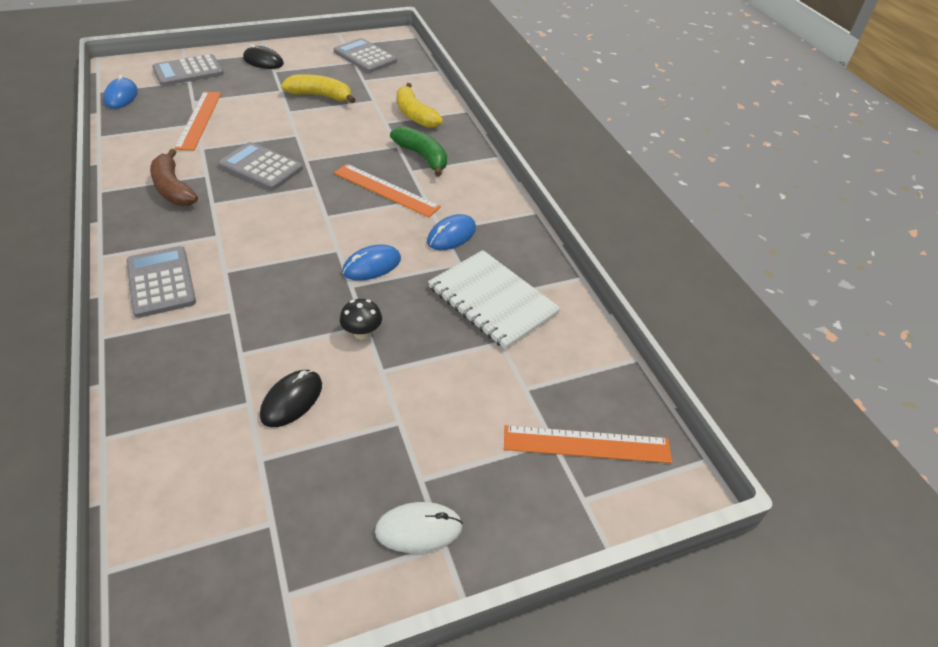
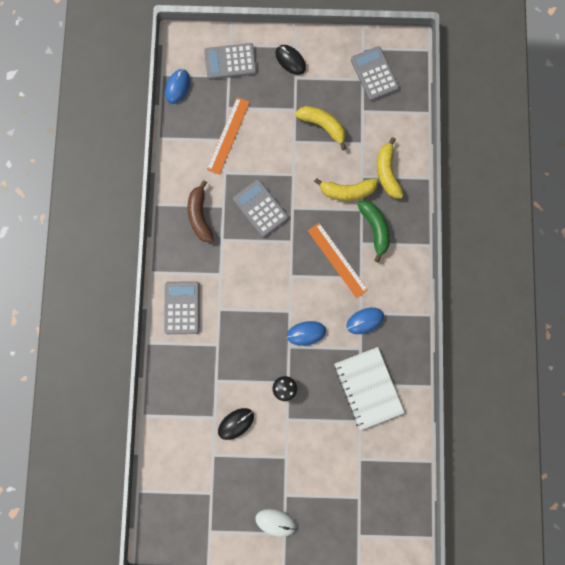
camera: 25 degrees right, 35 degrees up
orange ruler [504,425,672,463] -> none
none -> yellow banana [314,178,378,201]

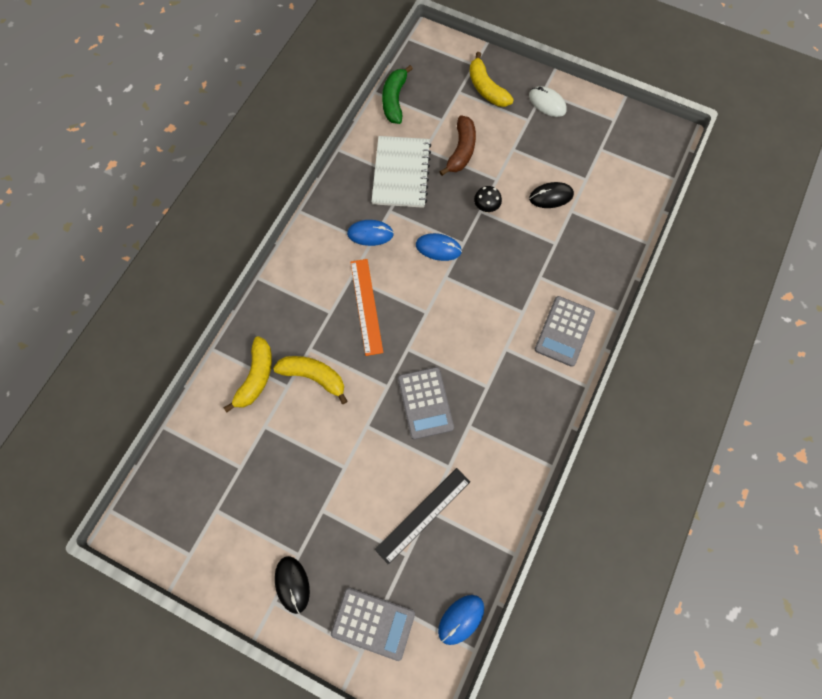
camera: 155 degrees left, 10 degrees down
brown banana [188,180,214,242] -> brown banana moved to [439,115,476,176]
orange ruler [207,97,250,175] -> black ruler [375,468,470,564]
yellow banana [295,106,346,150] -> yellow banana moved to [469,52,514,107]
grey calculator [351,46,399,101] -> none
green banana [358,201,390,262] -> green banana moved to [382,65,413,124]

